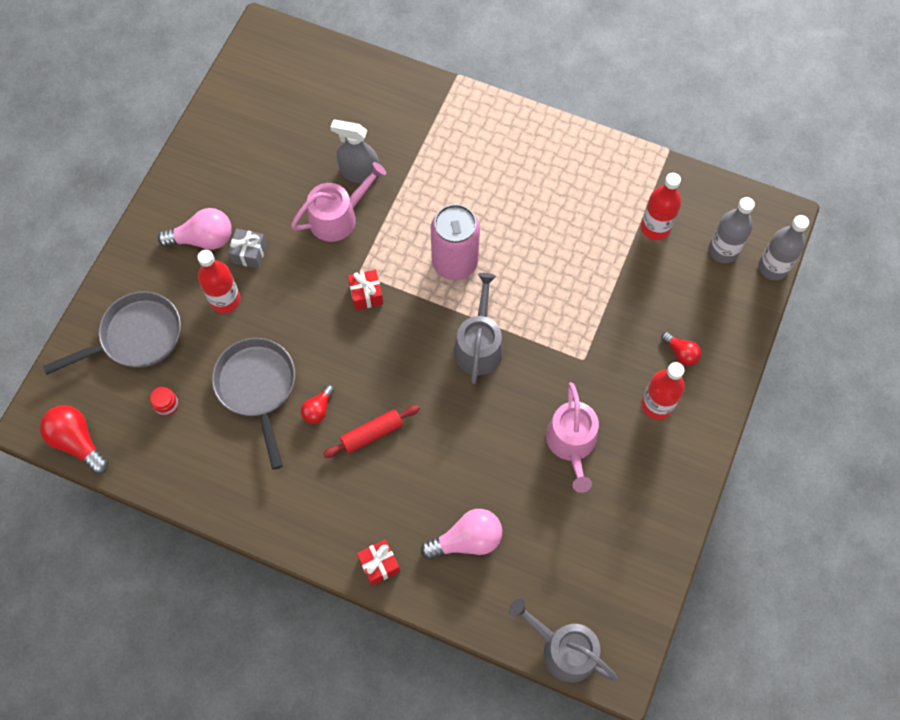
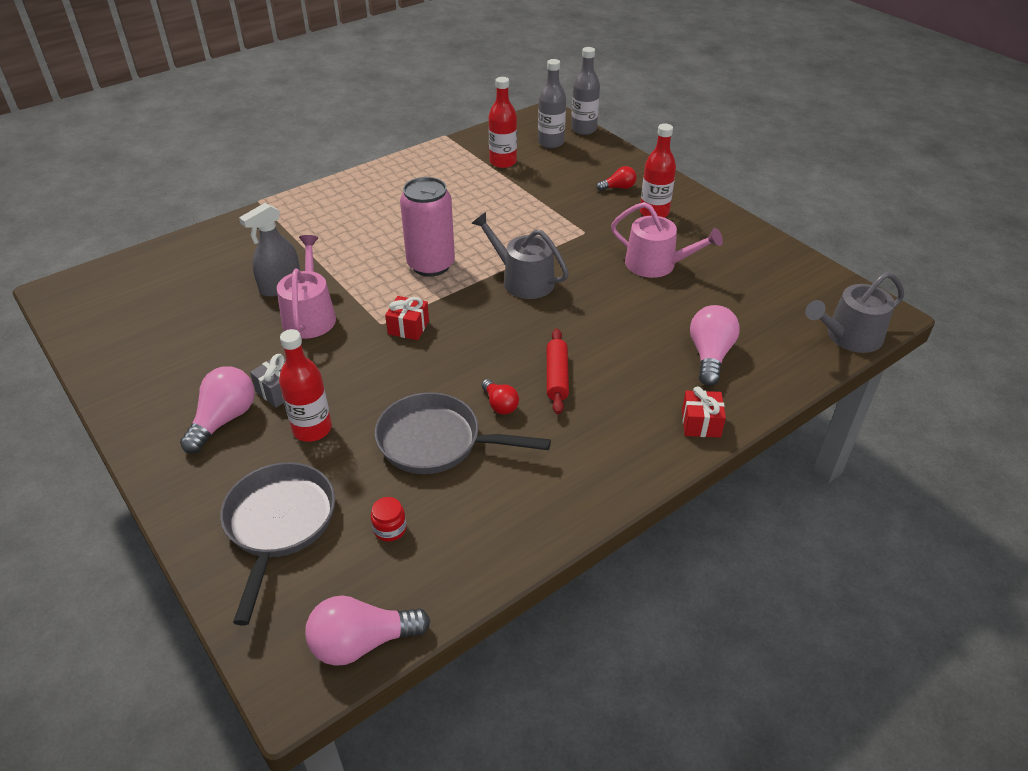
camera: 60 degrees left, 25 degrees down
red light bulb [40,405,108,474] -> pink light bulb [305,596,430,666]

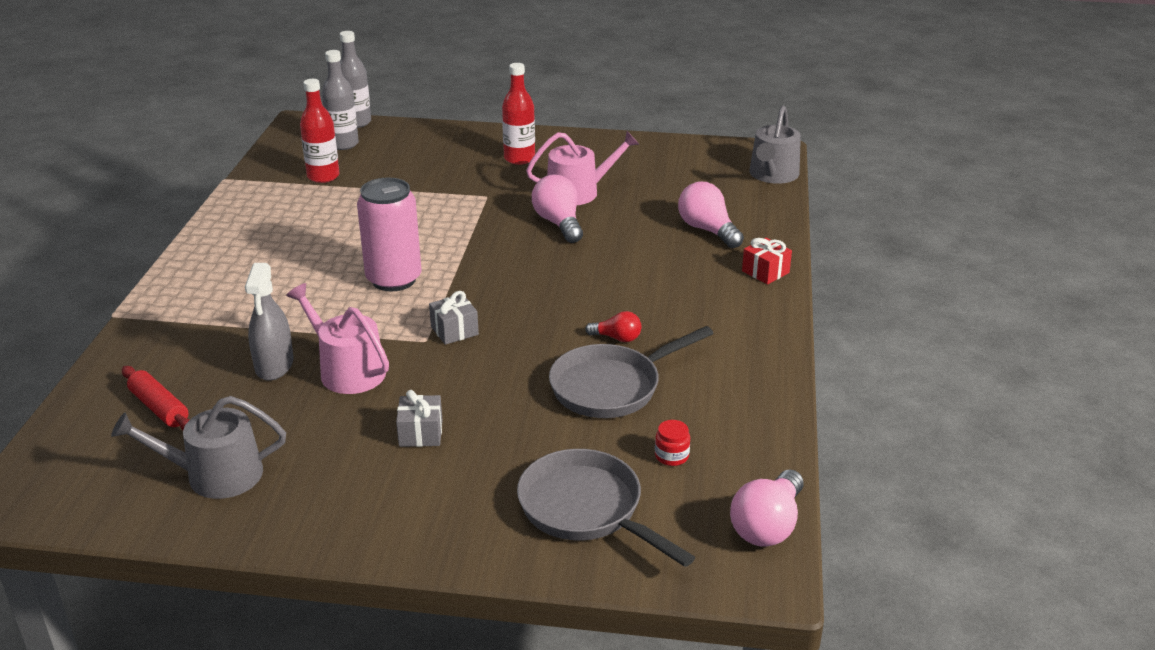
camera: 45 degrees left, 10 degrees down
pink light bulb [180,366,255,454] -> pink light bulb moved to [532,175,583,243]
red bottle [279,329,332,442] -> none
red gift [385,296,429,340] -> grey gift [429,291,479,345]
grey watering can [471,212,569,299] -> grey watering can moved to [111,396,286,499]
red rolling pin [547,329,569,414] -> red rolling pin moved to [122,366,190,430]
red light bulb [597,166,637,191] -> none

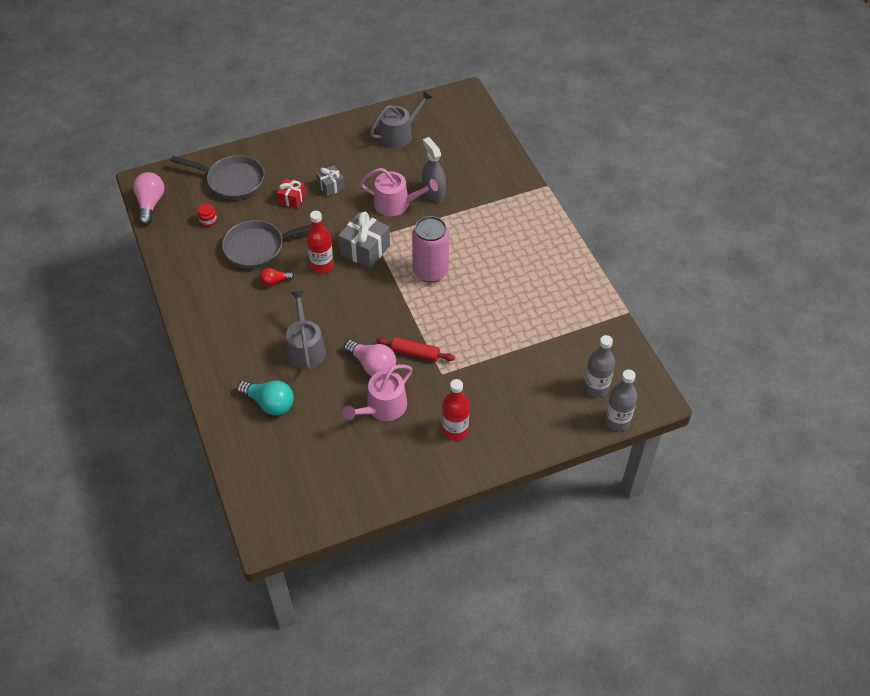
camera: 150 degrees right, 20 degrees up
red rolling pin [122,366,190,430] -> red rolling pin moved to [376,337,455,361]
red bottle [300,79,340,183] -> red bottle moved to [306,211,334,273]
grey gift [429,291,479,345] -> grey gift [338,212,390,269], size x1.70
grey pan [549,326,714,418] -> grey pan turned 135 degrees counterclockwise [222,220,323,269]
pink light bulb [678,182,744,248] -> turquoise light bulb [237,380,294,415]
red gift [742,238,792,285] -> red gift moved to [277,179,305,209]
grey watering can [749,106,801,184] -> grey watering can moved to [286,291,326,370]

